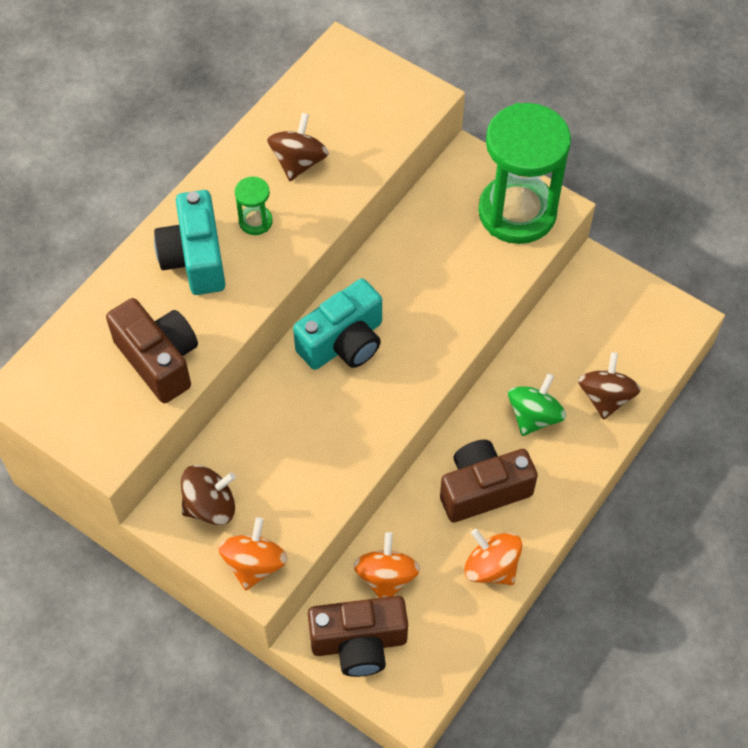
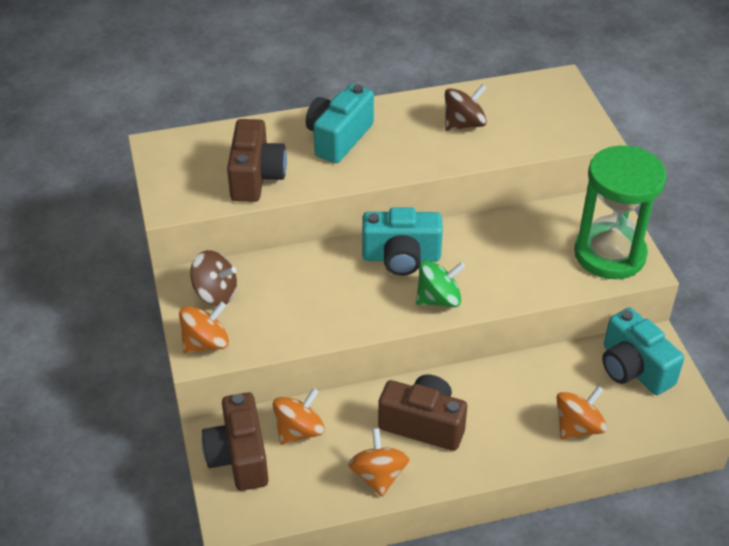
camera: 40 degrees right, 15 degrees down
green hourglass [235,177,273,235] -> none
brown camera [308,596,408,677] -> brown camera turned 45 degrees clockwise [202,392,268,491]
green spinning top [508,373,566,436] -> green spinning top moved to [416,260,465,307]
brown spinning top [578,352,641,420] -> orange spinning top [556,386,607,440]
none -> turquoise camera [602,308,684,395]

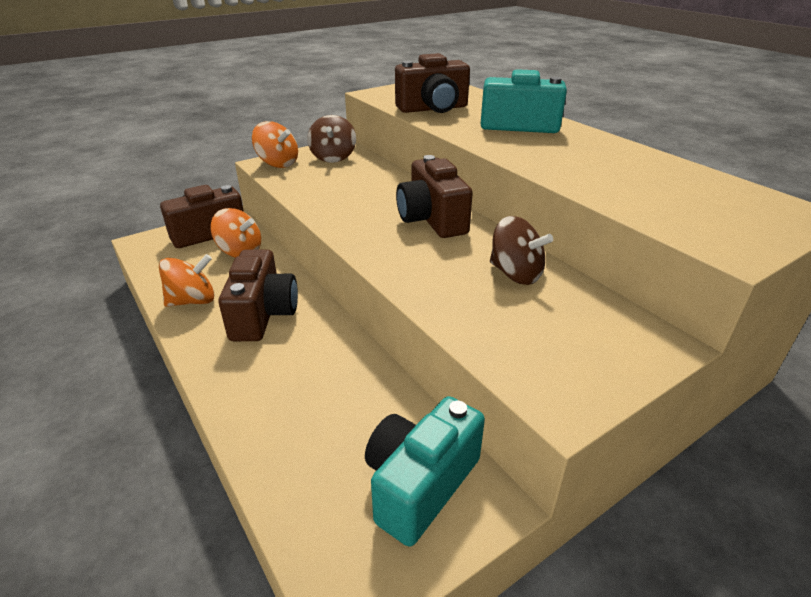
camera: 70 degrees right, 10 degrees down
turquoise camera [362,207,443,276] -> brown camera [396,155,473,238]
green spinning top [416,260,465,307] -> none
brown spinning top [445,84,487,131] -> brown spinning top moved to [490,216,553,285]
orange spinning top [556,386,607,440] -> none
green hourglass [574,146,667,279] -> none

